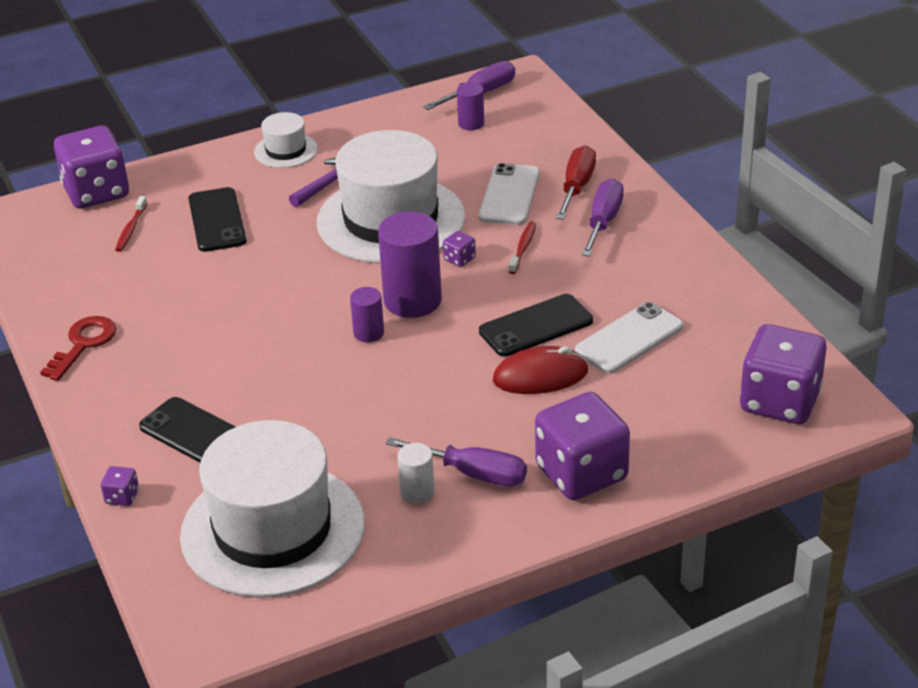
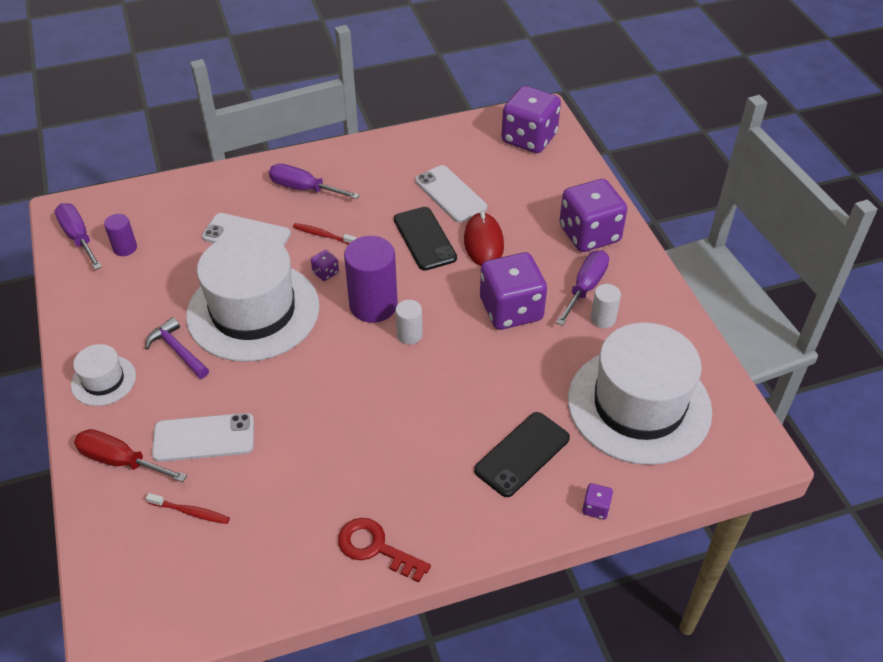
camera: 85 degrees left, 10 degrees up
purple dice [54,126,129,208] -> purple dice moved to [480,252,547,330]
black phone [188,187,247,252] -> white phone [152,413,254,462]
purple cylinder [350,287,384,342] -> white cylinder [396,300,423,345]
red screwdriver [556,145,596,220] -> red screwdriver moved to [74,429,187,482]

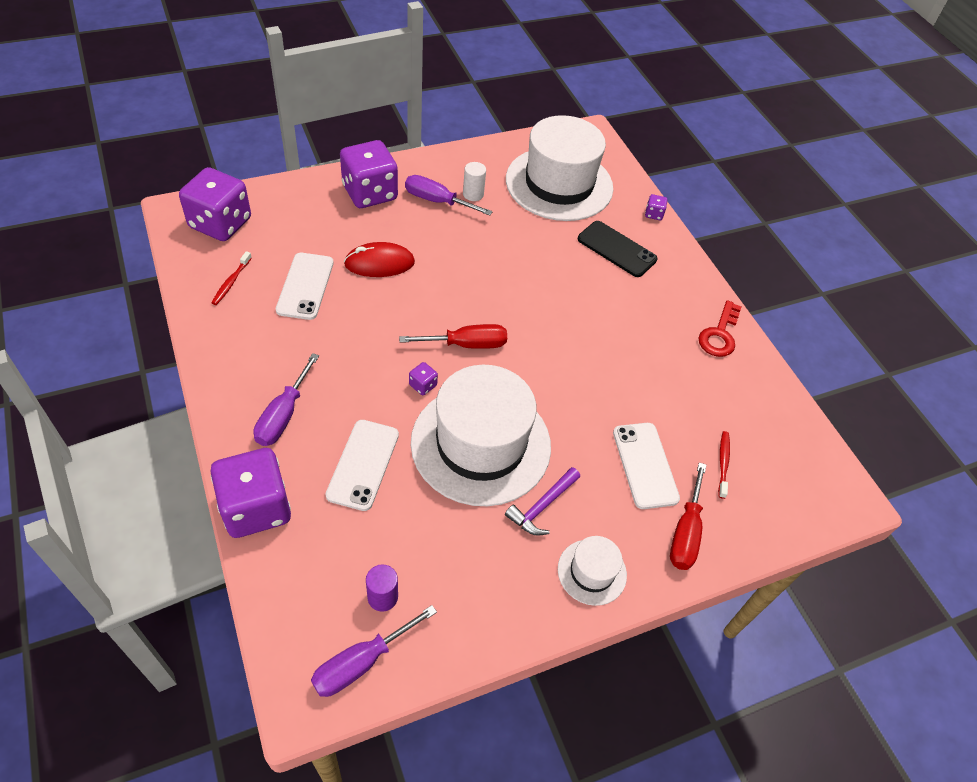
camera: 100 degrees left, 5 degrees up
red toothbrush [293,223,356,245] -> red toothbrush moved to [212,251,252,305]
purple cylinder [344,236,398,323] -> red screwdriver [399,324,507,349]
black phone [394,207,457,271] -> none
white cylinder [396,300,423,345] -> none
white phone [415,165,487,223] -> white phone turned 45 degrees counterclockwise [276,253,334,320]
purple dice [480,252,547,330] -> purple dice moved to [211,448,291,538]

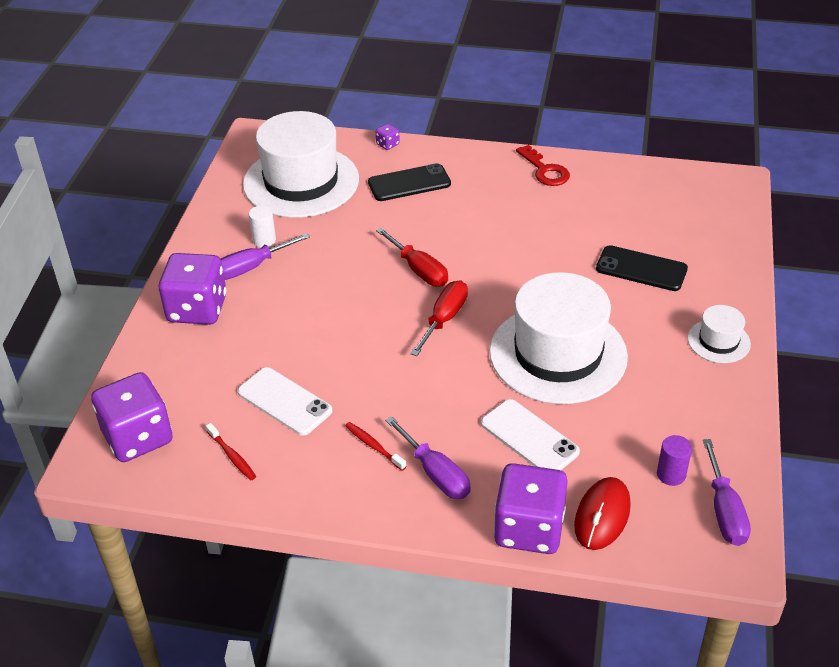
camera: 50 degrees left, 10 degrees down
red mouse [344,242,415,277] -> red mouse moved to [574,477,631,550]
purple dice [409,362,438,395] -> none
purple hammer [505,467,580,536] -> none
white phone [613,423,680,509] -> black phone [596,245,688,291]
red screwdriver [670,462,706,570] -> red screwdriver moved to [376,228,448,286]
red toothbrush [718,431,730,499] -> red toothbrush moved to [345,422,407,471]

